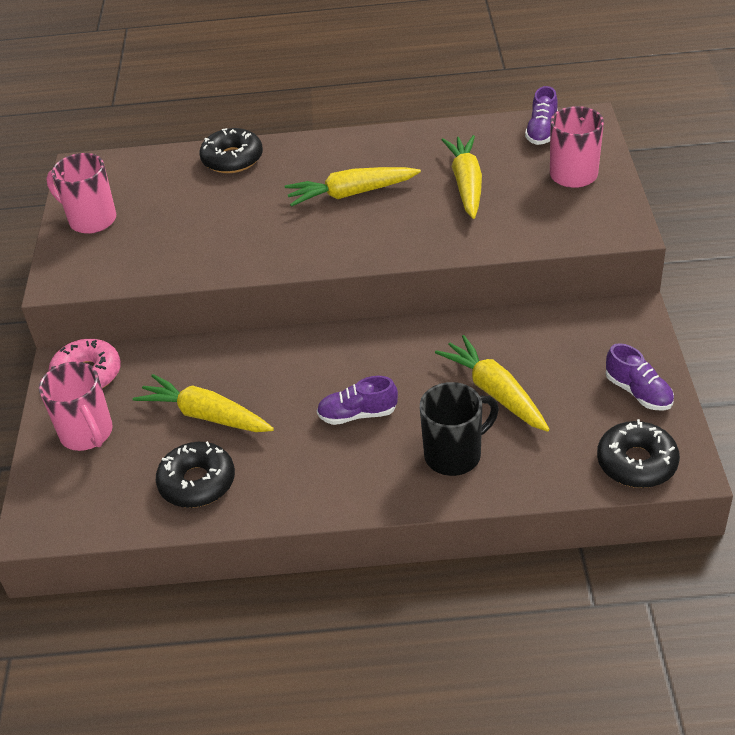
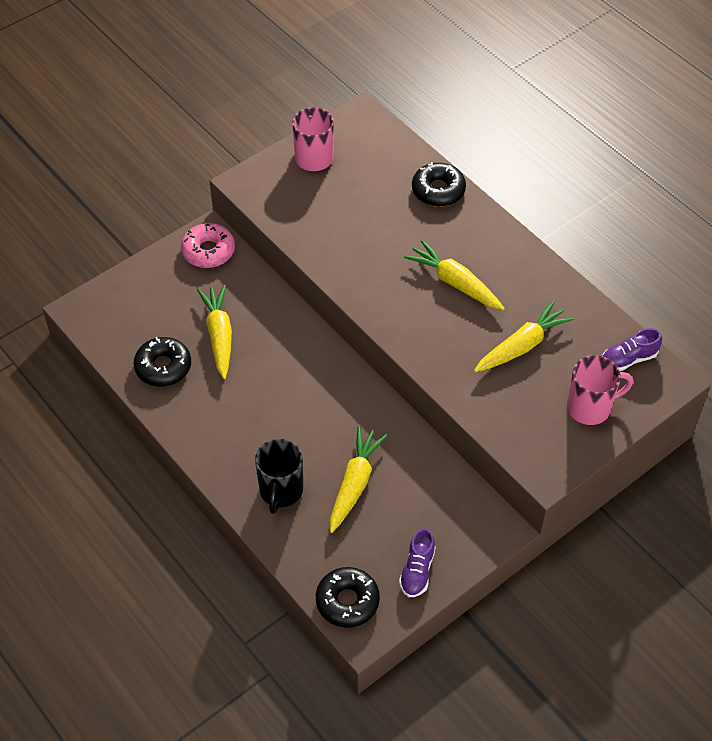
camera: 50 degrees right, 10 degrees up
pink mug [39,362,113,451] -> none
purple shoe [317,376,398,425] -> none
black mug [420,382,499,476] -> black mug turned 75 degrees clockwise [255,439,303,514]

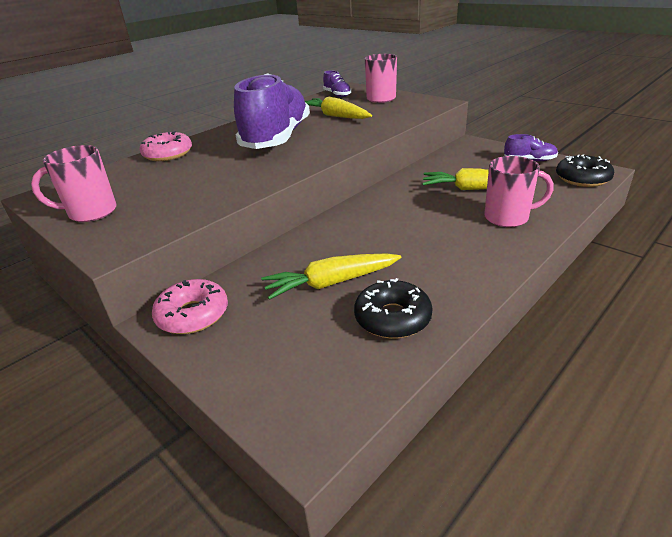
camera: 95 degrees left, 20 degrees down
black mug [255,439,303,514] -> pink mug [484,156,553,227]
yellow carrot [404,240,505,310] -> purple shoe [234,73,310,149]
black donut [412,162,466,207] -> pink donut [140,131,192,161]

